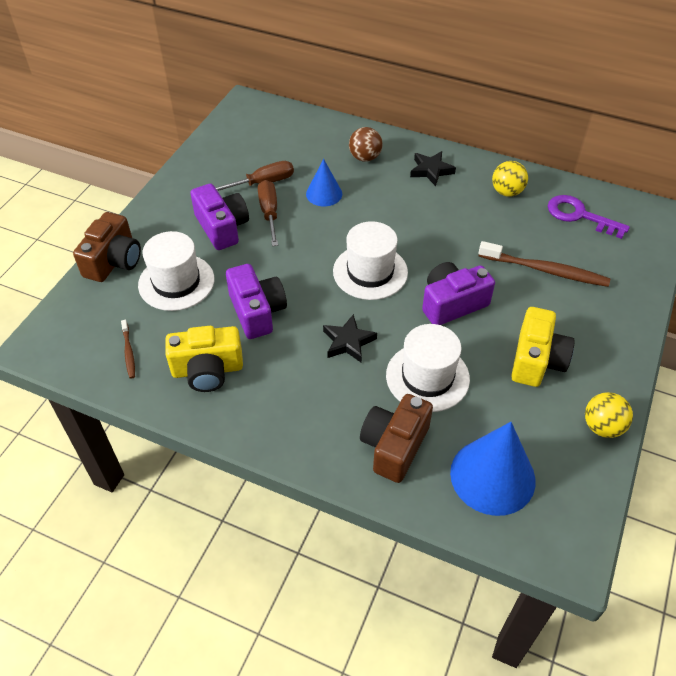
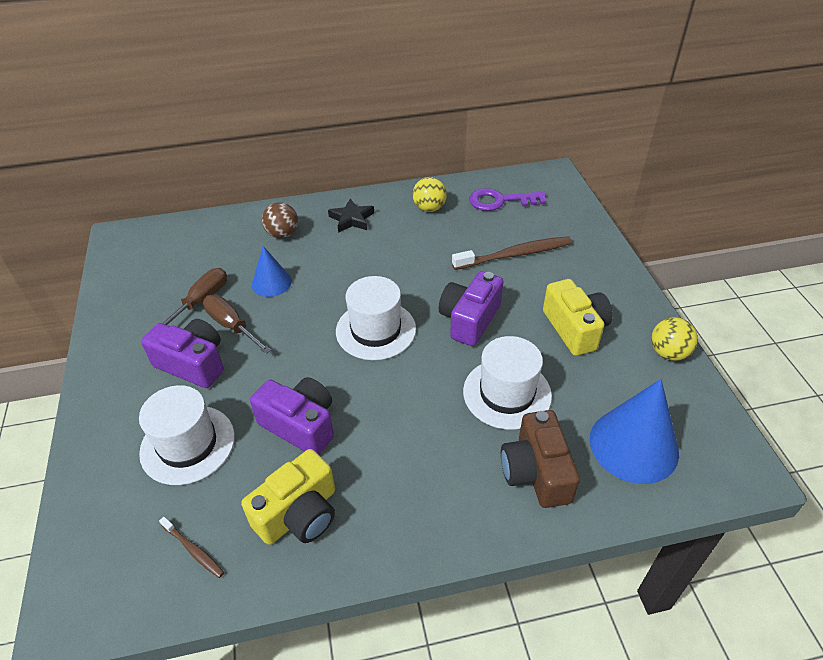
camera: 35 degrees left, 5 degrees down
brown camera [73,212,141,282] -> none
black star [323,314,377,363] -> none

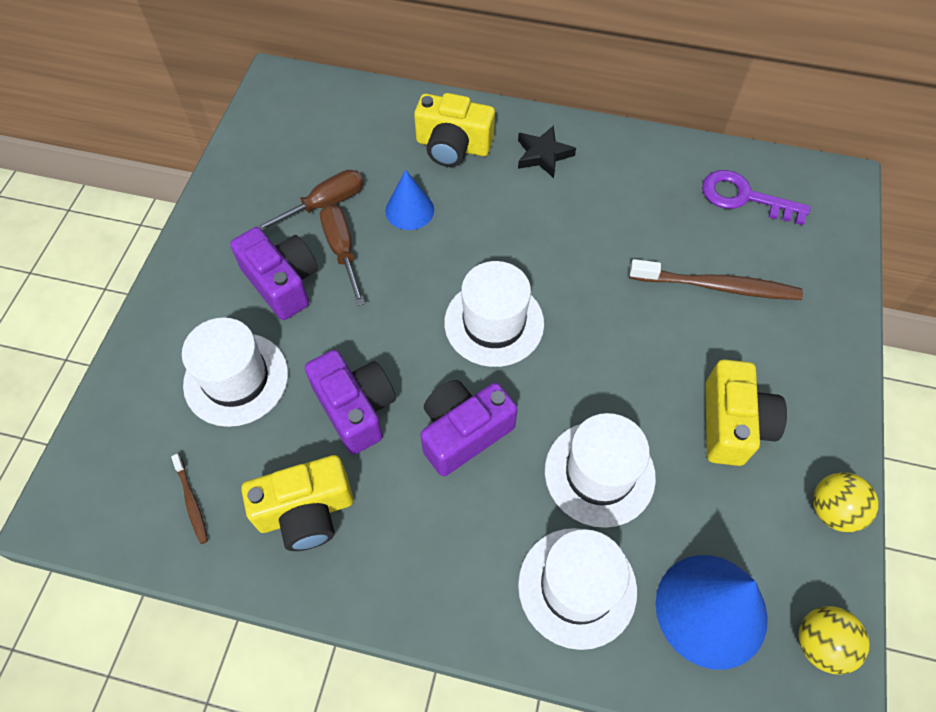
camera: 25 degrees right, 15 degrees up
brown ball [262,202,298,238] -> yellow camera [414,93,495,167]
yellow ball [413,177,447,212] -> yellow ball moved to [798,606,870,675]
purple camera [439,271,504,346] -> purple camera moved to [420,380,518,476]
brown camera [501,410,580,508] -> white hat [518,528,637,650]

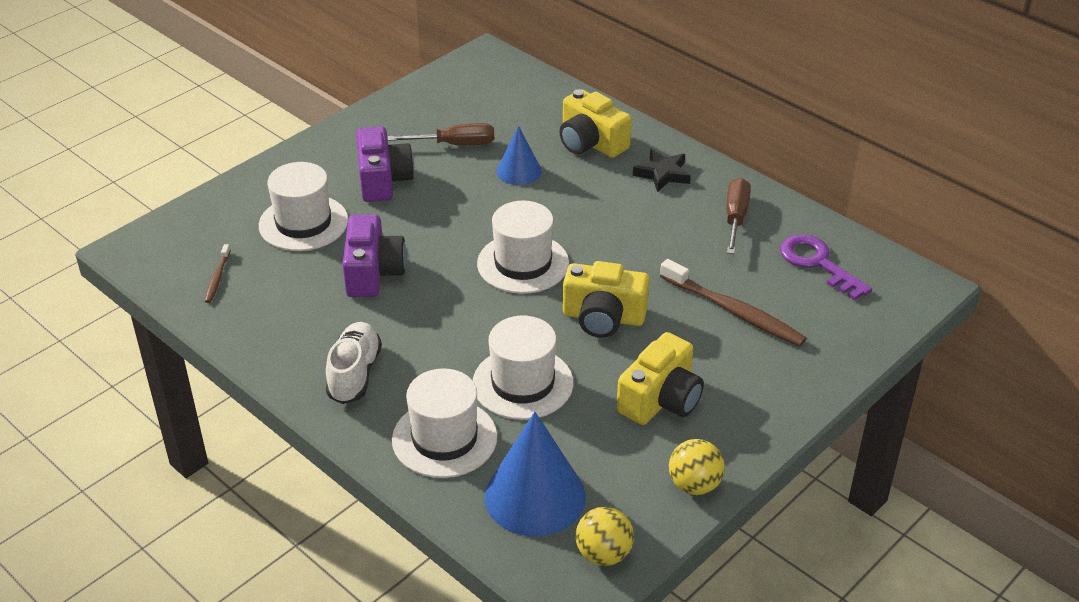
camera: 30 degrees right, 20 degrees down
yellow camera [241,455,353,551] -> yellow camera moved to [563,261,650,338]
brown screwdriver [320,204,365,306] -> brown screwdriver moved to [726,178,751,254]
purple camera [420,380,518,476] -> none
none -> white shoe [326,322,382,404]

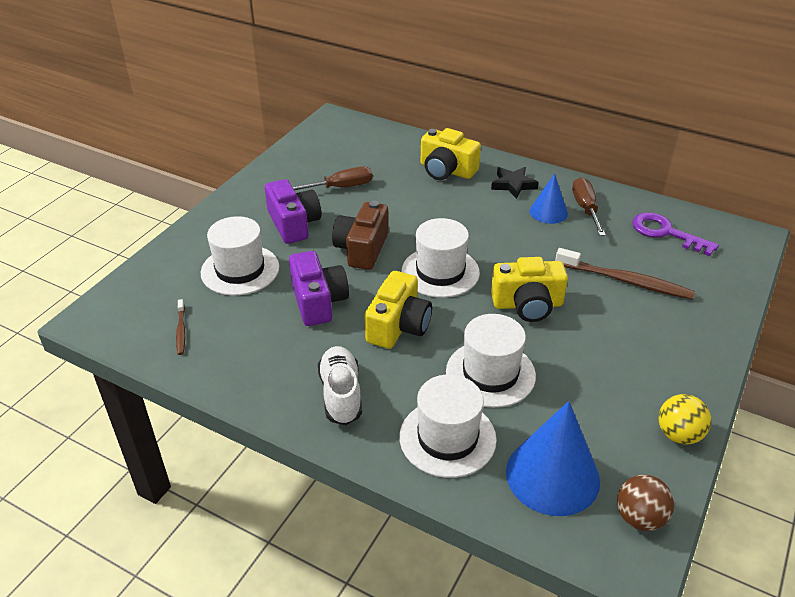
camera: 15 degrees left, 0 degrees up
blue cone [496,126,542,185] -> blue cone moved to [530,173,568,224]
yellow ball [576,507,634,566] -> brown ball [617,475,674,531]
yellow camera [617,332,704,425] -> yellow camera moved to [365,271,432,349]
none -> brown camera [332,201,389,270]

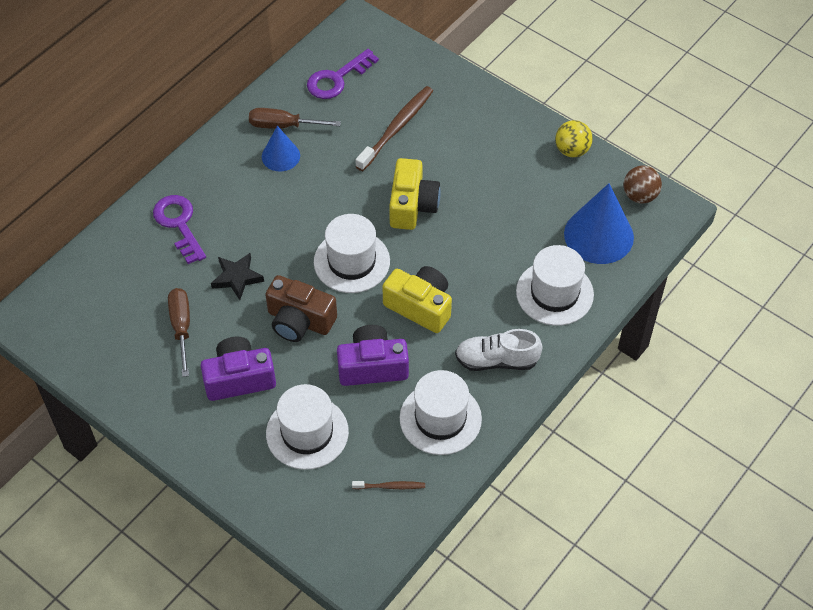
camera: 80 degrees left, 15 degrees up
yellow camera [421,128,481,180] -> purple key [153,195,206,264]
white hat [446,314,536,408] -> white hat moved to [400,370,482,455]
black star [491,167,539,199] -> black star moved to [211,253,264,300]

